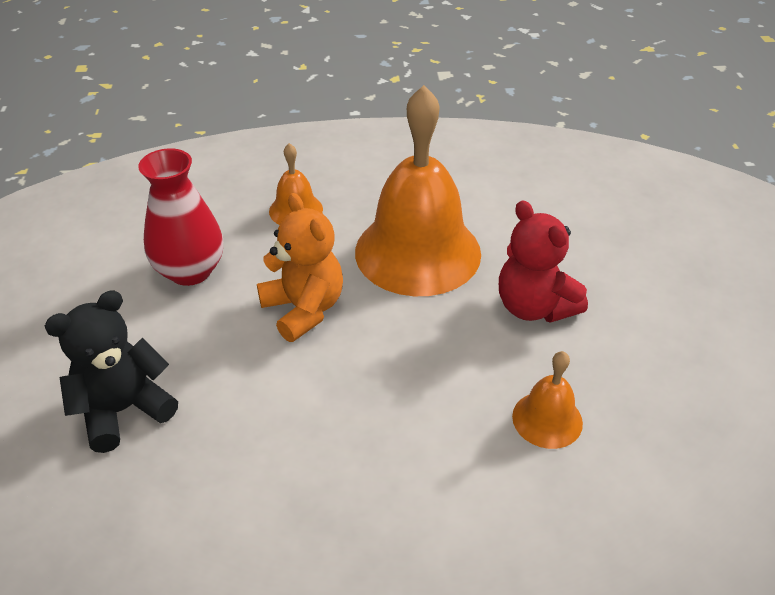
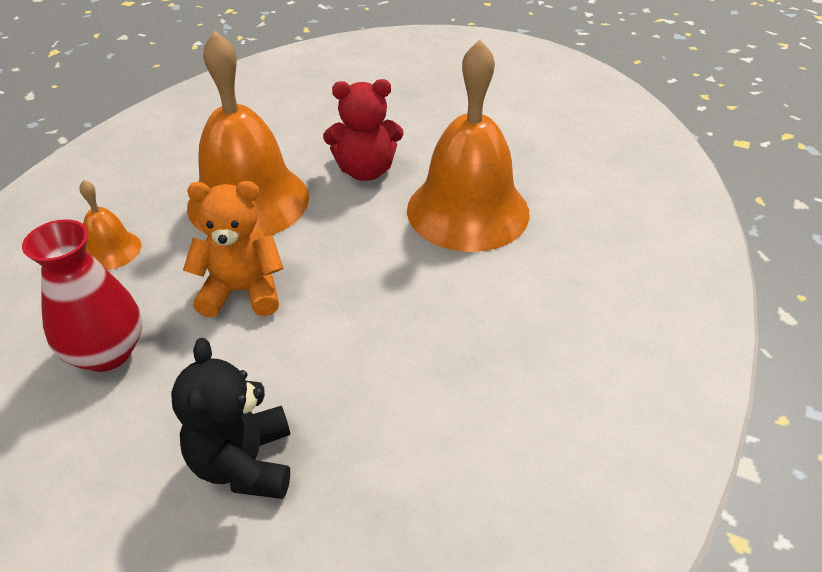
camera: 60 degrees left, 0 degrees up
orange bell [512,351,583,449] -> orange bell [407,40,530,252], size x2.21

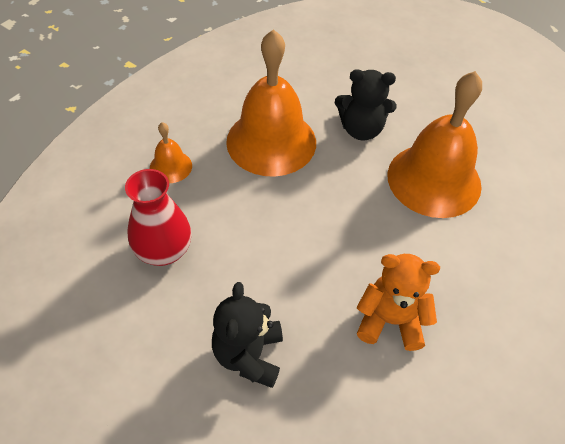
camera: 10 degrees right, 10 degrees up
orange teddy bear [183,181,284,318] -> orange teddy bear moved to [357,254,440,351]
red teddy bear [323,79,404,181] -> black teddy bear [335,69,397,140]

